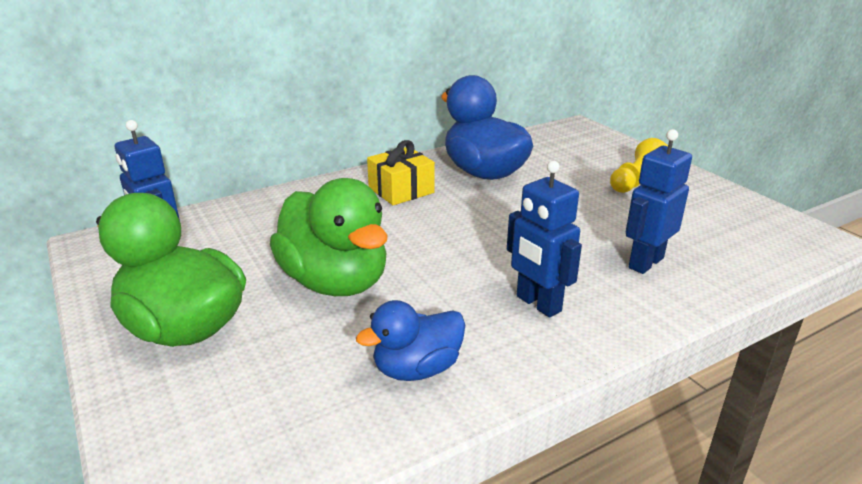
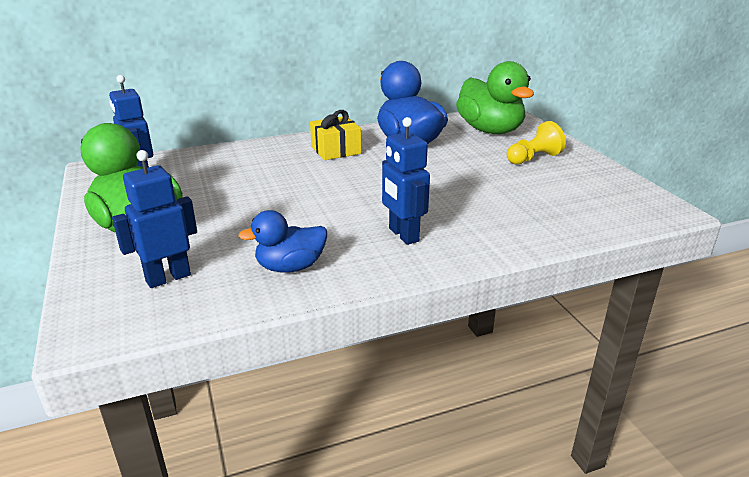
camera: 10 degrees right, 0 degrees up
green duck [270,178,388,296] -> green duck moved to [456,61,534,134]
blue robot [626,129,692,274] -> blue robot moved to [112,150,197,288]

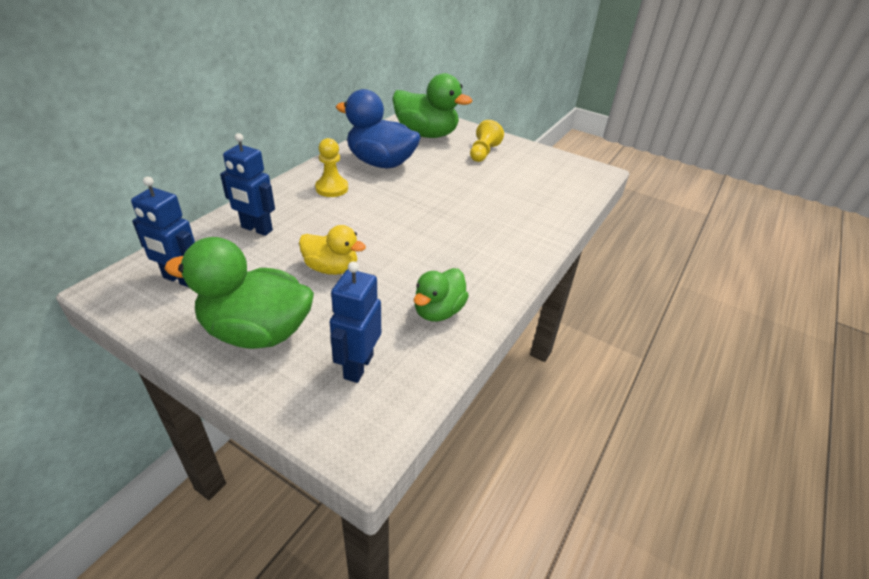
camera: 40 degrees left, 10 degrees up
blue duck [238,210,327,273] -> green duck [414,268,469,322]
yellow gift [310,110,361,160] -> yellow pawn [315,138,348,197]
blue robot [382,117,430,245] -> blue robot moved to [220,133,275,236]
none -> yellow duck [299,225,366,275]

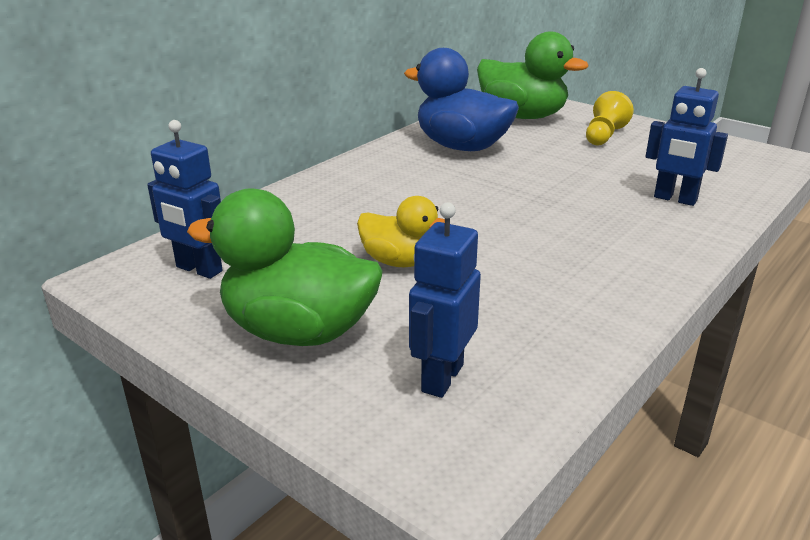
camera: 10 degrees right, 10 degrees down
blue robot [220,133,275,236] -> blue robot moved to [646,68,728,206]
yellow pawn [315,138,348,197] -> none
green duck [414,268,469,322] -> none

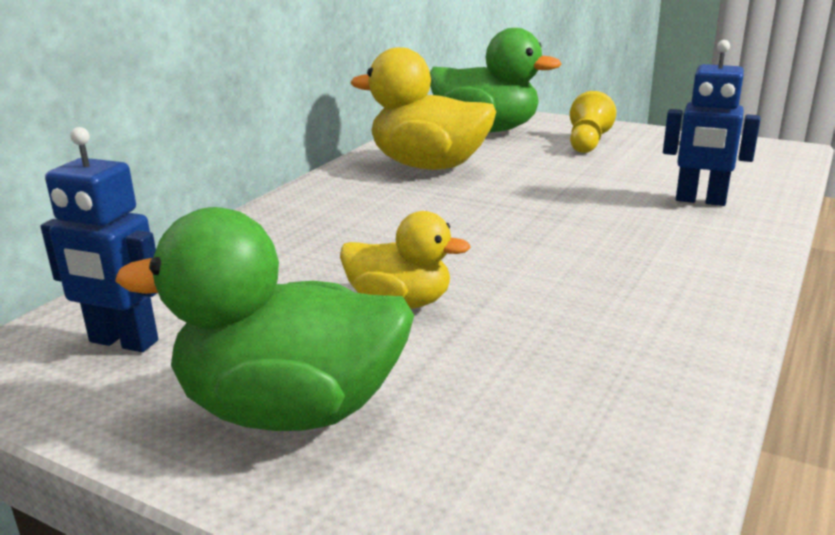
camera: 10 degrees left, 5 degrees down
blue duck [404,48,519,151] -> yellow duck [350,47,496,170]
blue robot [409,202,481,398] -> none

